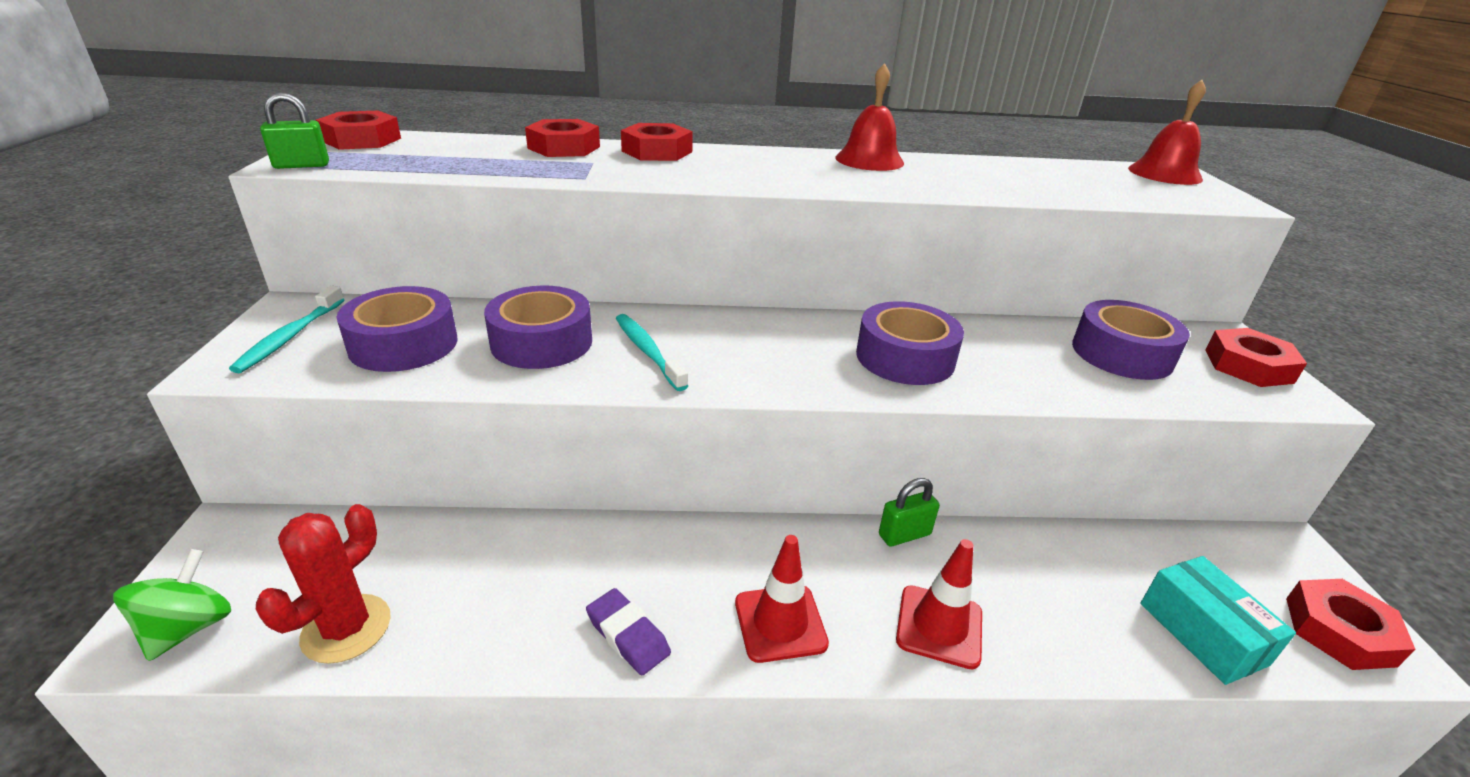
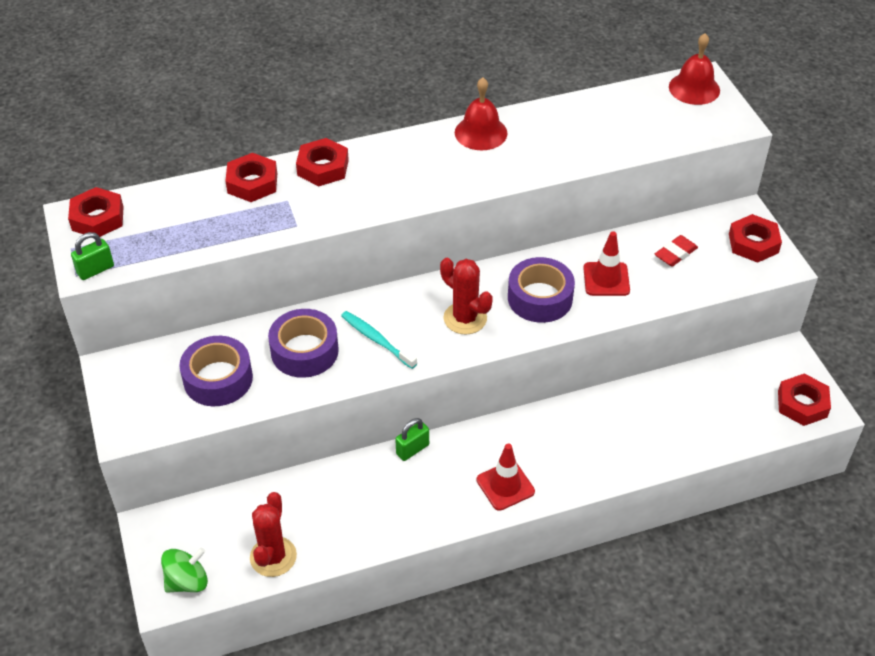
camera: 15 degrees left, 15 degrees up
green spinning top [113,549,231,661] -> green spinning top turned 60 degrees clockwise [161,548,208,593]
turquoise toothbrush [229,286,345,373] -> none
purple eraser [586,588,671,675] -> none
green padlock [879,478,940,547] -> green padlock moved to [395,418,429,461]
red traffic cone [896,539,982,670] -> red traffic cone moved to [583,231,630,296]
purple tape [1072,300,1190,380] -> red eraser [655,235,698,267]
turquoise box [1140,556,1296,685] -> none
none -> red cactus [440,258,493,335]

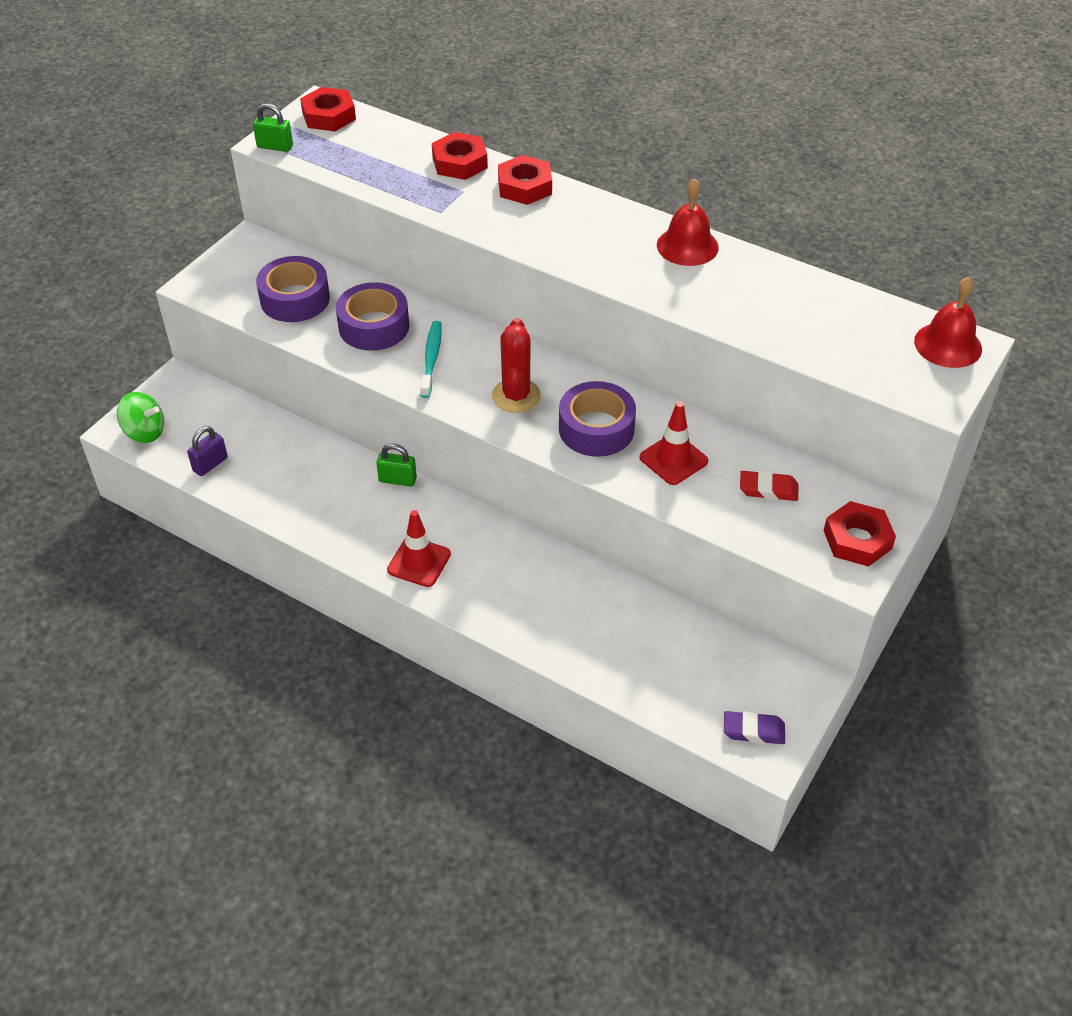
camera: 50 degrees right, 0 degrees up
red cactus [250,492,297,577] -> purple padlock [187,426,228,476]
red nut [778,373,831,426] -> purple eraser [724,711,785,744]

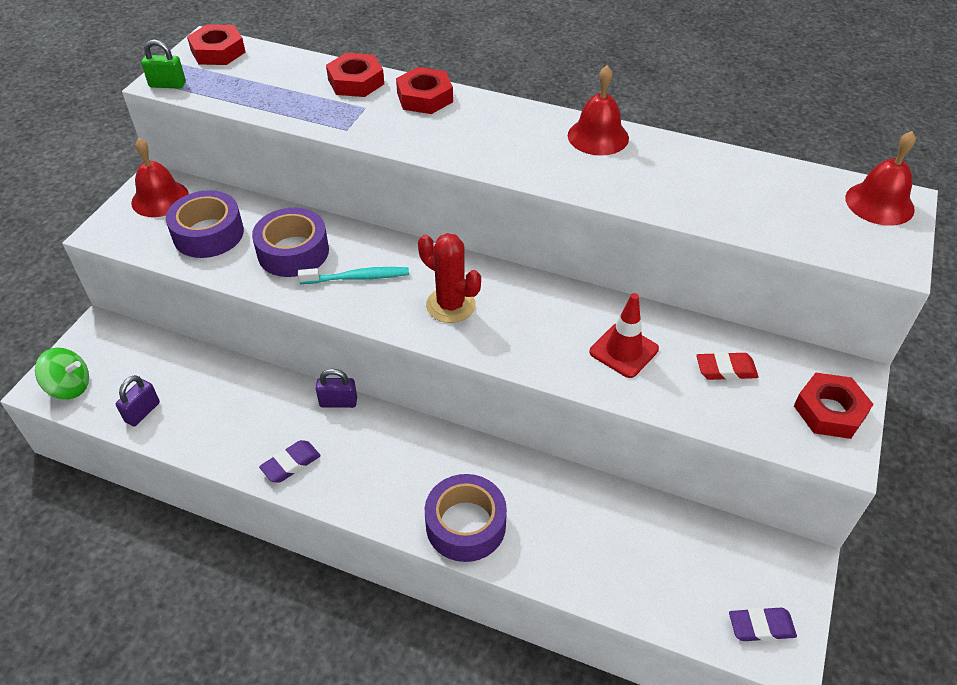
camera: 10 degrees left, 0 degrees up
green padlock [376,444,417,487] -> purple padlock [316,369,357,408]
red traffic cone [387,510,451,587] -> none
turquoise toothbrush [420,321,442,398] -> turquoise toothbrush turned 90 degrees clockwise [298,267,409,284]
red cactus [492,318,541,413] -> red cactus turned 45 degrees counterclockwise [418,233,481,323]
purple tape [559,381,636,457] -> purple tape moved to [425,474,507,562]
none -> red bell [131,138,189,217]
none -> purple eraser [259,440,321,483]

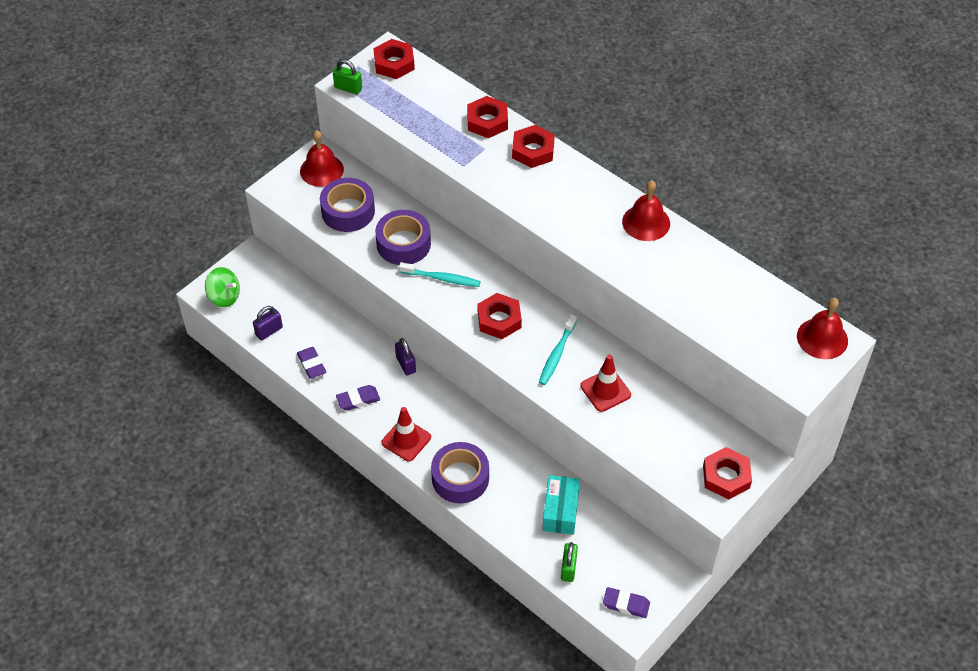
camera: 20 degrees right, 5 degrees up
purple padlock [316,369,357,408] -> purple padlock turned 45 degrees clockwise [395,338,416,375]
red cactus [418,233,481,323] -> red nut [478,293,522,339]
red eraser [696,352,758,380] -> none
none -> purple eraser [297,347,326,379]
none -> red traffic cone [381,407,431,461]
none -> turquoise toothbrush [539,314,577,385]
none -> turquoise box [542,475,580,535]
none -> green padlock [561,542,578,582]

